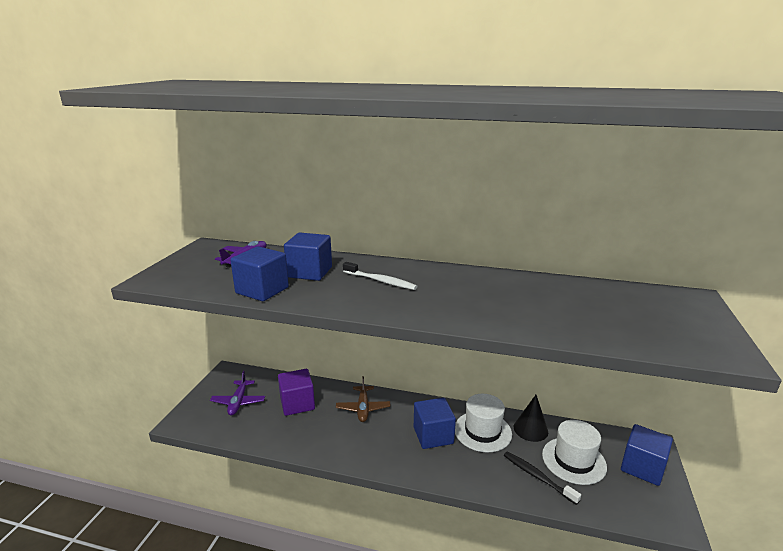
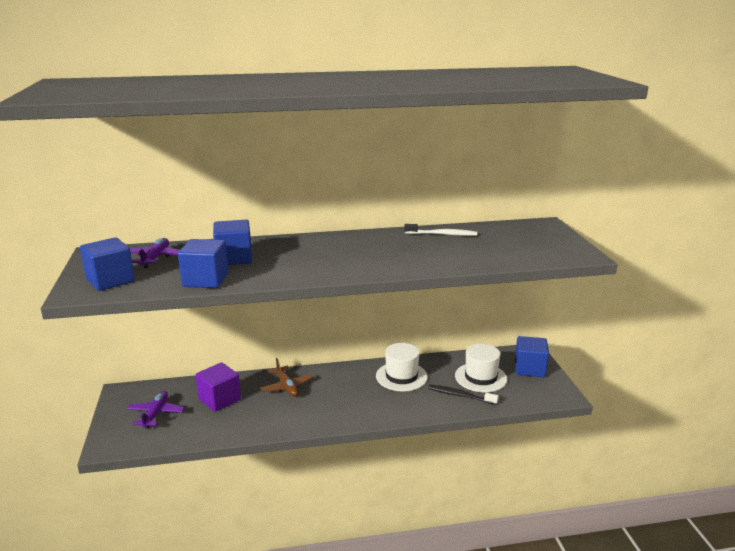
camera: 25 degrees left, 0 degrees up
purple plane [210,371,265,416] -> purple plane turned 150 degrees counterclockwise [127,391,185,428]
white toothbrush [343,262,418,290] -> white toothbrush moved to [404,224,477,236]
blue cube [414,398,456,449] -> blue cube moved to [80,237,135,291]
black cone [514,395,548,442] -> none

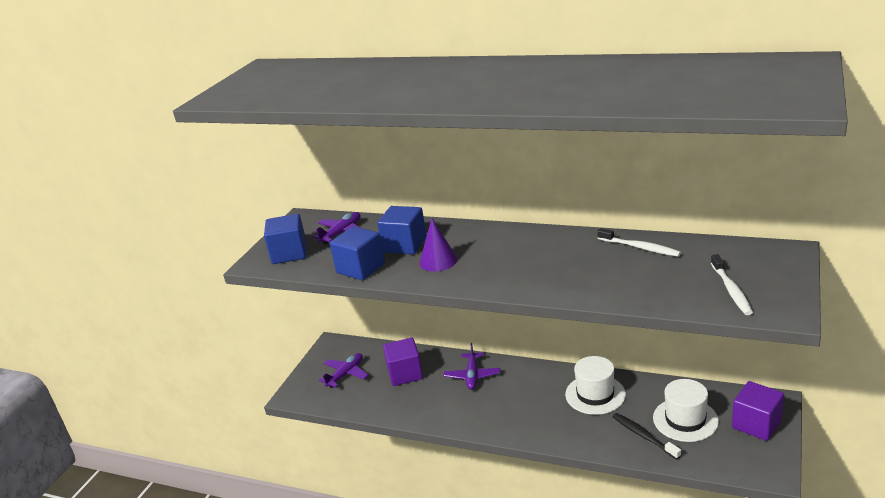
camera: 35 degrees right, 5 degrees up
brown plane [260,358,313,397] -> purple plane [444,343,500,390]
blue cube [515,336,549,377] -> purple cube [732,381,784,441]
none -> purple cone [419,218,457,272]
none -> white toothbrush [711,254,753,315]

